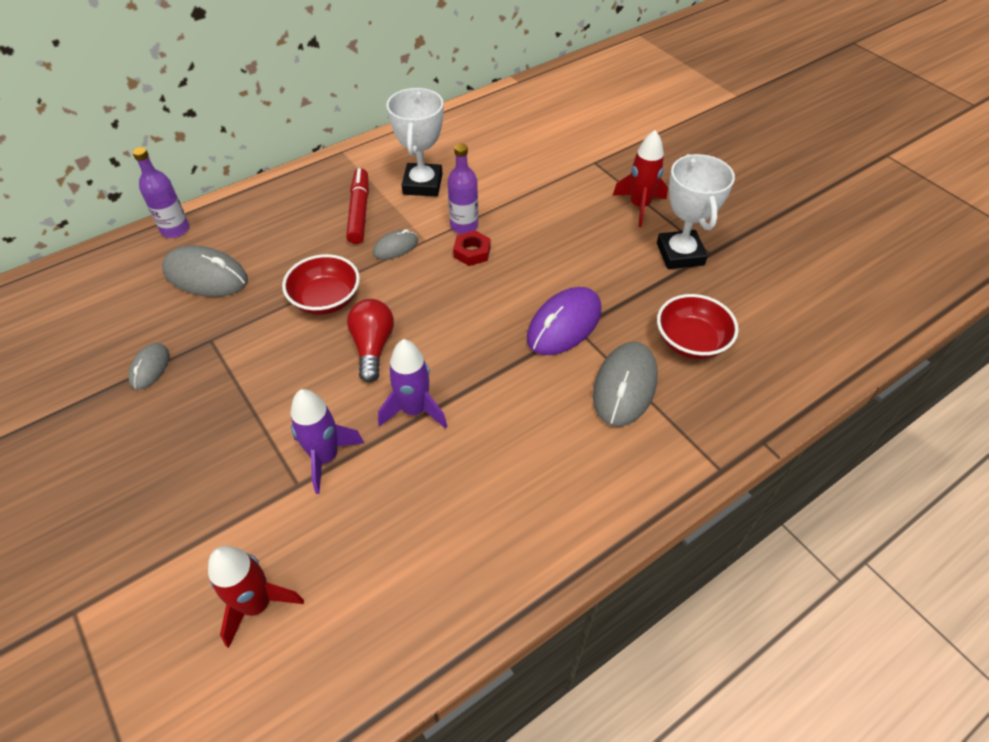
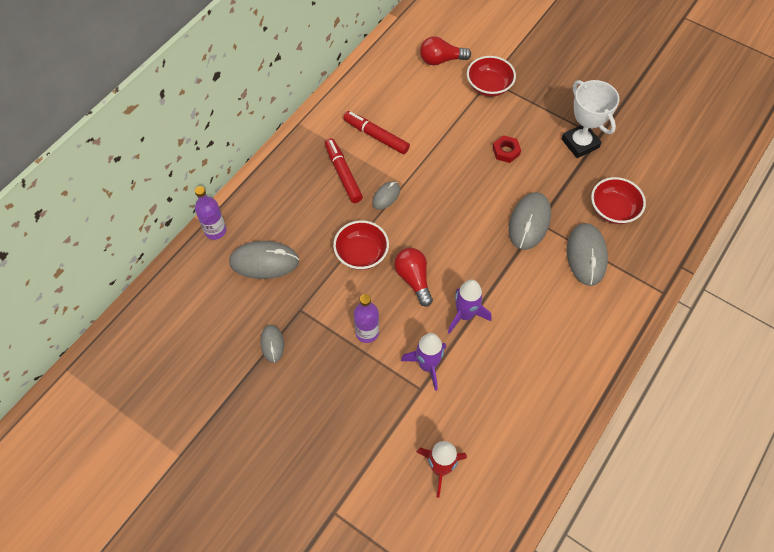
camera: 20 degrees left, 10 degrees up
white trophy [386,88,443,197] -> red marker [343,111,410,154]
purple bottle [447,143,478,234] -> purple bottle moved to [354,294,379,343]
red nut [453,231,491,266] -> red nut moved to [493,135,521,163]
purple mouse [527,287,601,355] -> grey mouse [509,192,551,250]
red rocket [612,130,668,227] -> none
none -> red light bulb [420,36,471,65]
none -> red bowl [467,56,516,97]

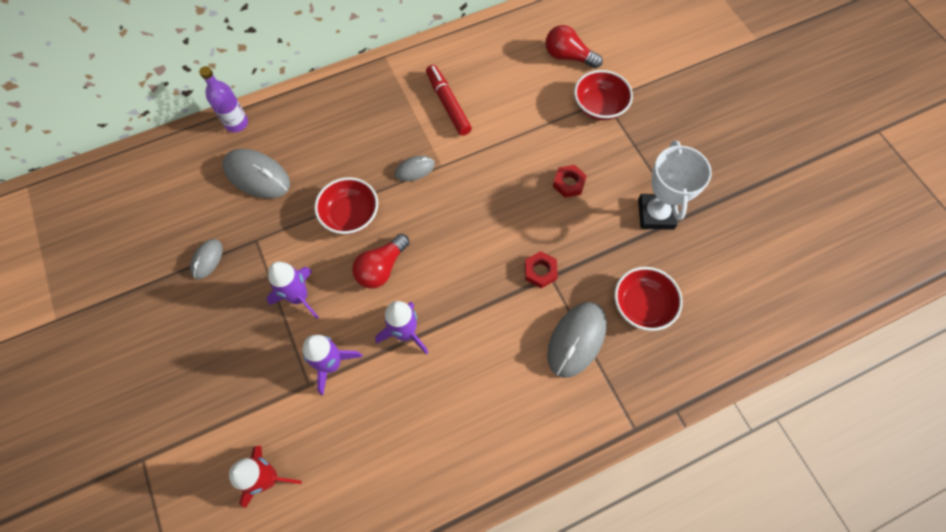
camera: 30 degrees right, 5 degrees up
red marker [325,138,363,203] -> none
purple bottle [354,294,379,343] -> purple rocket [267,262,319,319]
red light bulb [394,248,433,307] -> red light bulb turned 150 degrees counterclockwise [352,234,409,289]
grey mouse [509,192,551,250] -> red nut [525,251,558,288]

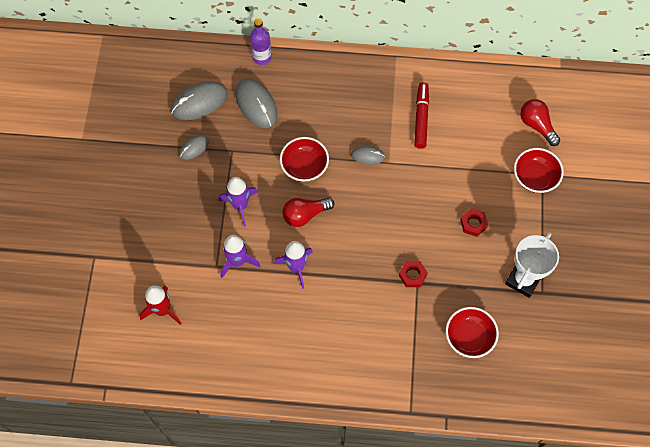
camera: 30 degrees right, 0 degrees up
grey mouse [547,302,607,378] -> grey mouse moved to [171,81,228,120]

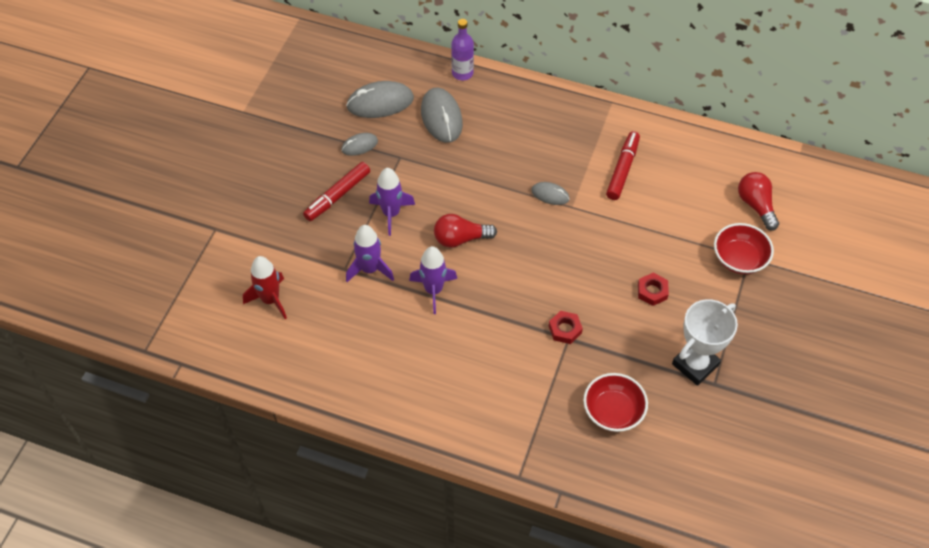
camera: 15 degrees right, 10 degrees down
red bowl [280,137,329,182] -> none
none -> red marker [303,162,370,221]

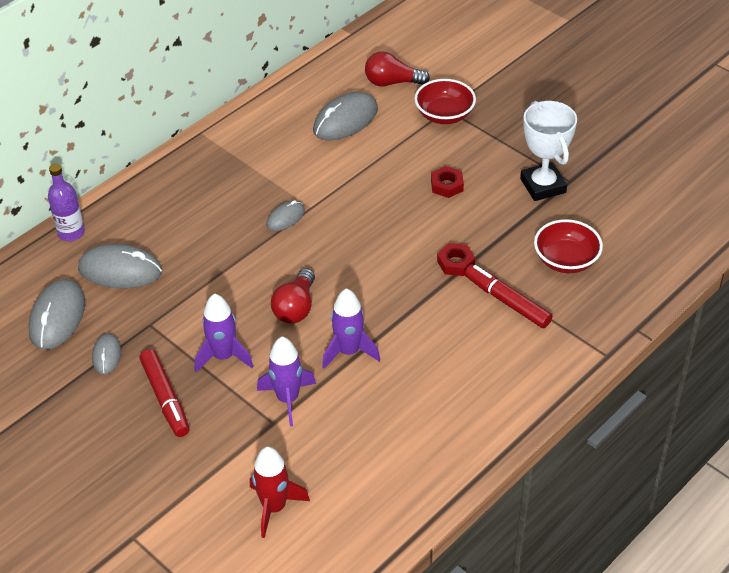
camera: 65 degrees left, 10 degrees down
red marker [606,131,640,200] -> red marker moved to [465,264,553,328]
none -> grey mouse [313,92,378,140]

